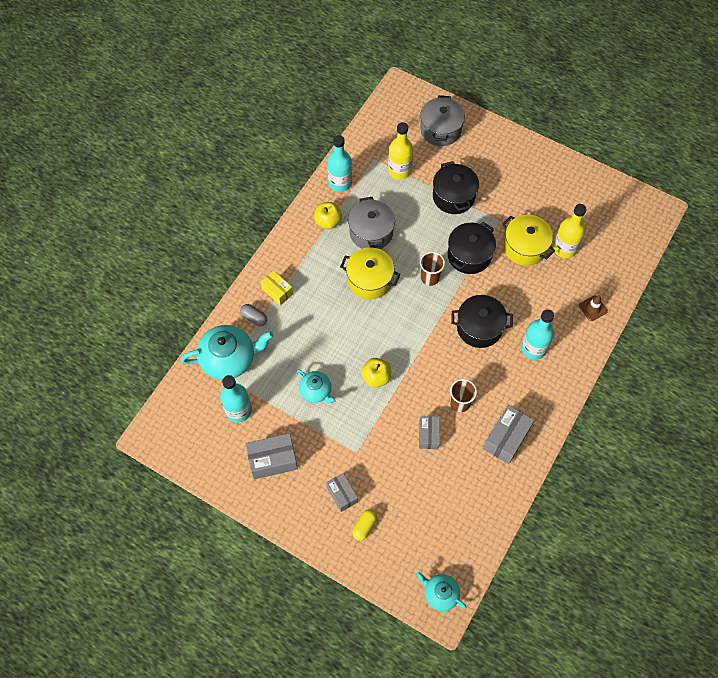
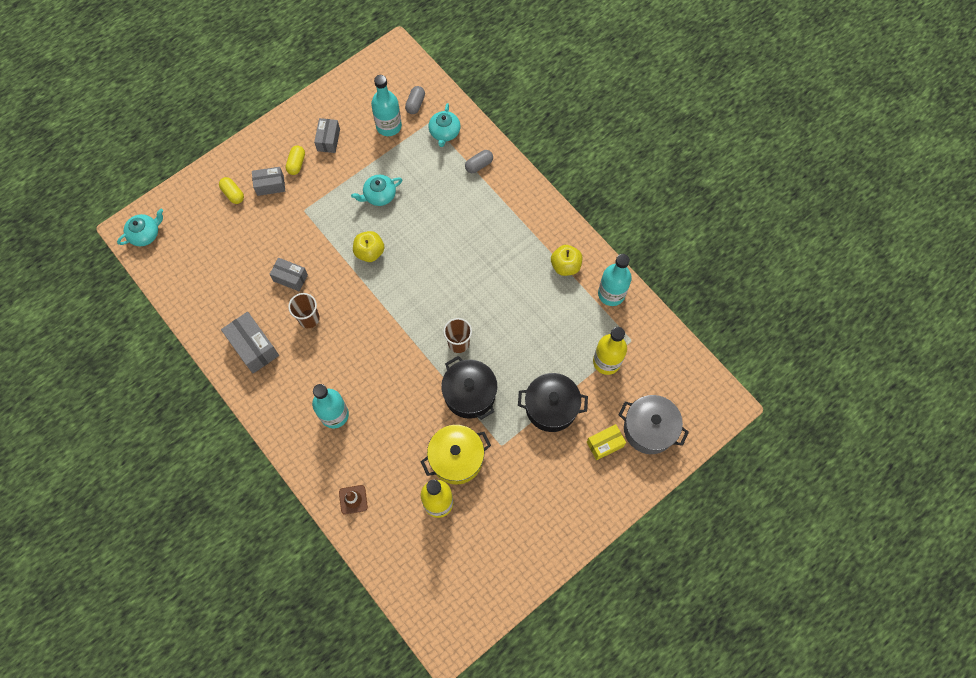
camera: 110 degrees right, 5 degrees up
turquoise teapot [181,325,273,380] -> turquoise teapot [428,103,461,147], size x0.56
grey box [246,433,298,479] -> grey box [314,118,340,153], size x0.65
yellow box [261,270,293,306] -> yellow box moved to [587,424,626,460]
yellow pot [340,247,400,300] -> none
grey pot [348,197,395,249] -> none
black pot [451,295,513,348] -> none
none -> yellow capsule [286,145,305,175]
none -> grey capsule [405,86,425,114]

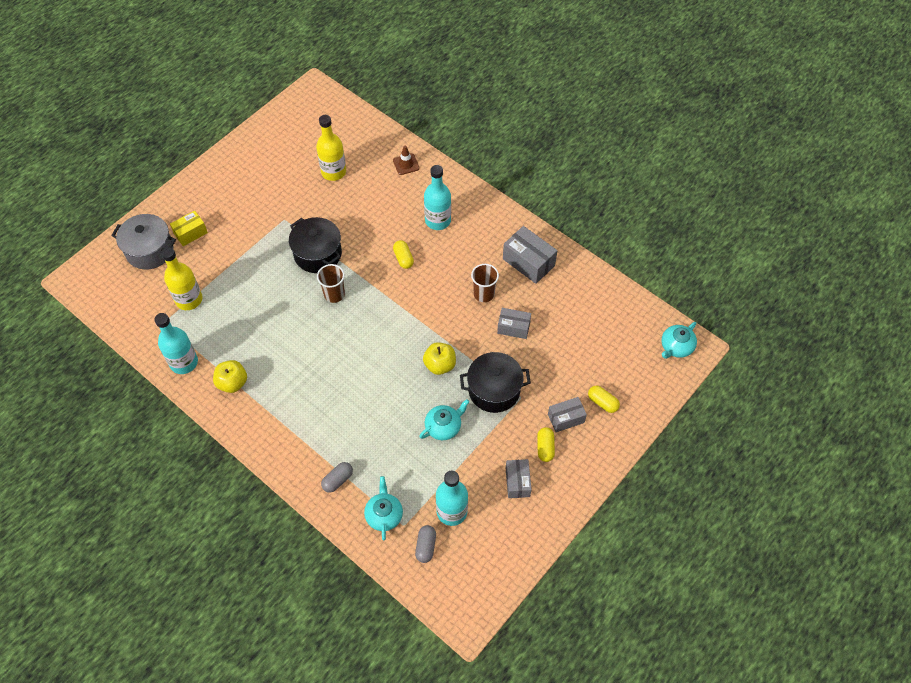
camera: 170 degrees right, 10 degrees down
yellow pot [421,425,491,485] -> none
black pot [518,373,588,432] -> black pot moved to [460,352,531,413]
none -> yellow capsule [393,240,414,269]

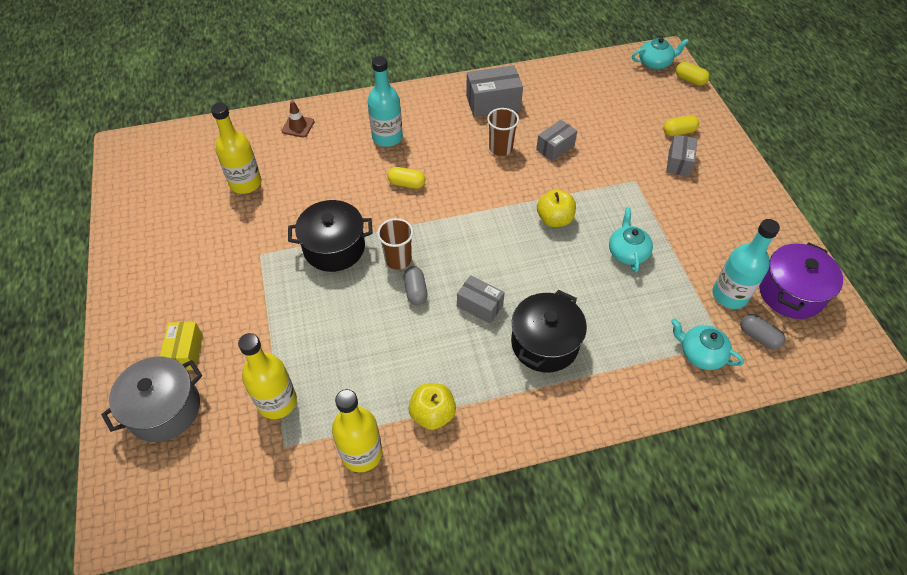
camera: 55 degrees left, 5 degrees down
turquoise bottle [154,313,198,374] -> yellow bottle [332,389,382,472]
grey capsule [321,462,353,493] -> grey capsule moved to [404,266,428,305]
black pot [460,352,531,413] -> black pot moved to [511,290,587,373]
grey box [506,459,532,498] -> grey box moved to [457,275,505,324]
yellow capsule [537,427,555,462] -> yellow capsule moved to [676,62,710,86]
turquoise teapot [661,322,697,359] -> turquoise teapot turned 90 degrees counterclockwise [632,38,689,70]
none -> purple pot [759,242,843,319]

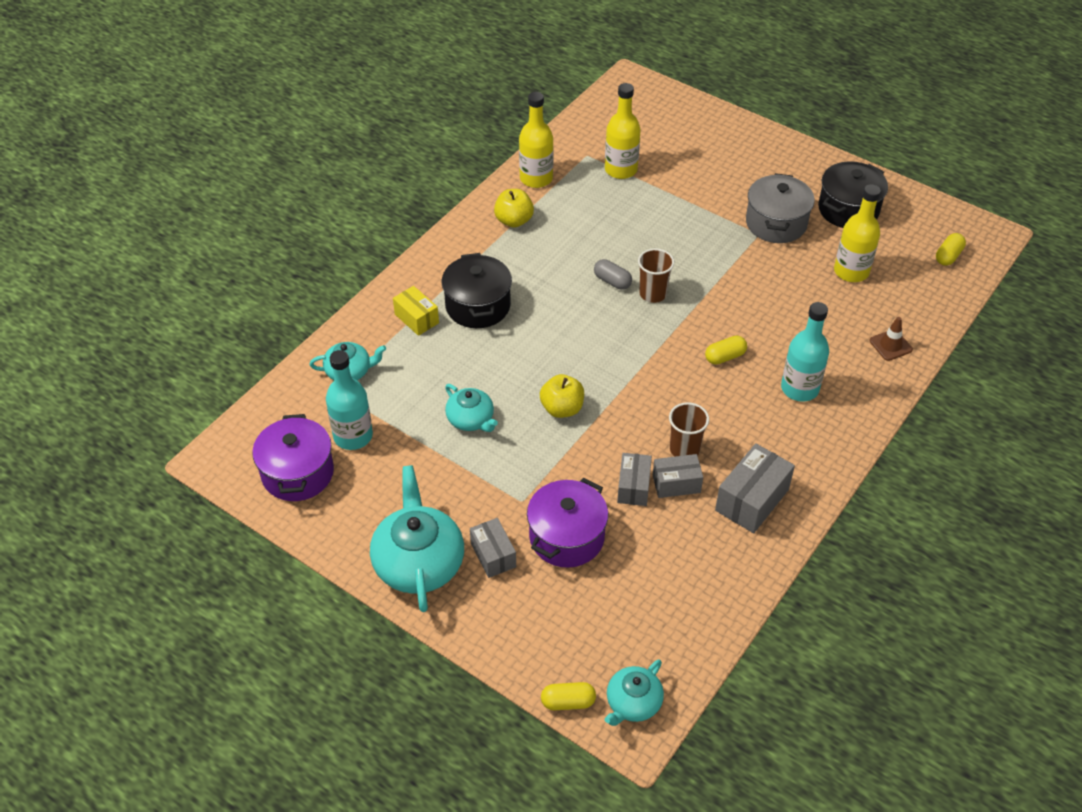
camera: 140 degrees right, 5 degrees down
grey pot [101,356,202,442] -> grey pot moved to [746,173,815,243]
yellow box [160,322,203,370] -> yellow box moved to [393,286,439,336]
black pot [288,200,373,272] -> black pot moved to [818,161,888,228]
grey box [457,275,505,324] -> grey box moved to [653,454,703,498]
yellow capsule [663,115,699,136] -> yellow capsule moved to [936,233,966,266]
grey capsule [740,314,785,349] -> none
none -> turquoise teapot [370,465,464,612]
none -> purple pot [527,478,608,568]

